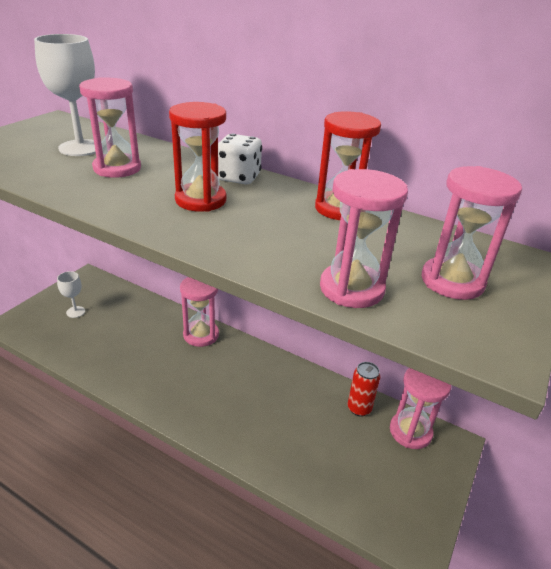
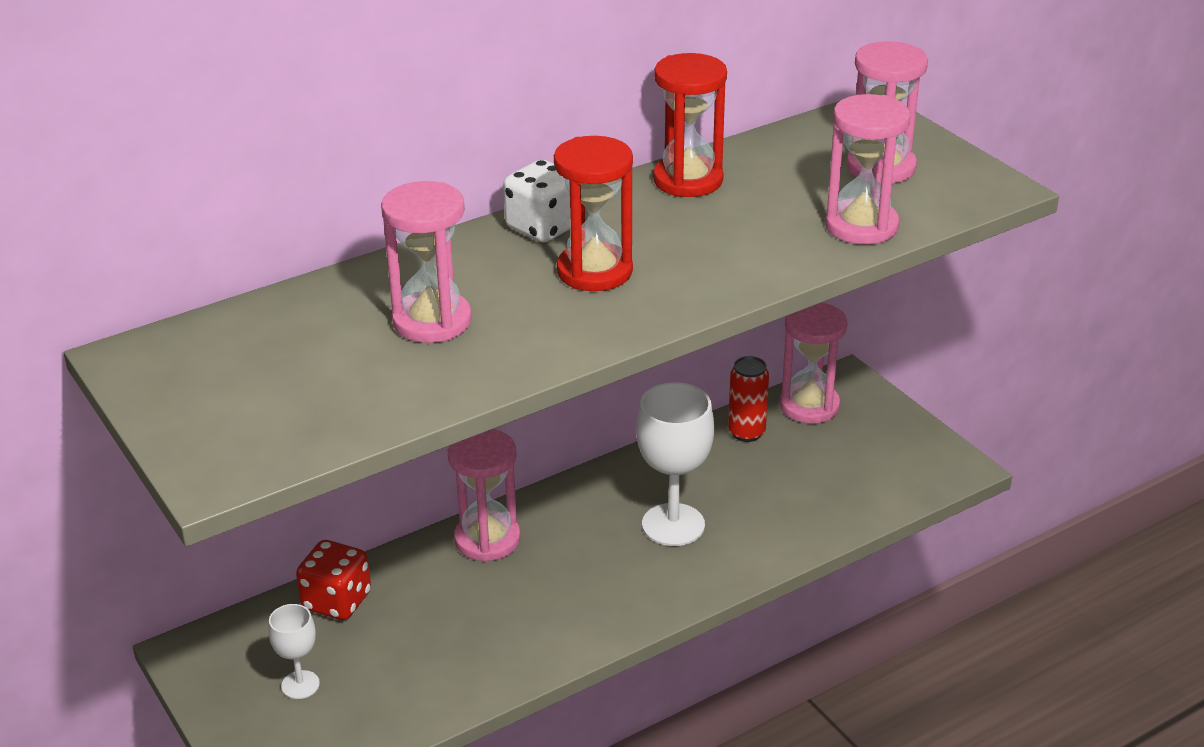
camera: 60 degrees left, 0 degrees up
white goblet [34,34,96,156] -> white goblet moved to [636,382,714,546]
none -> red dice [296,540,371,620]

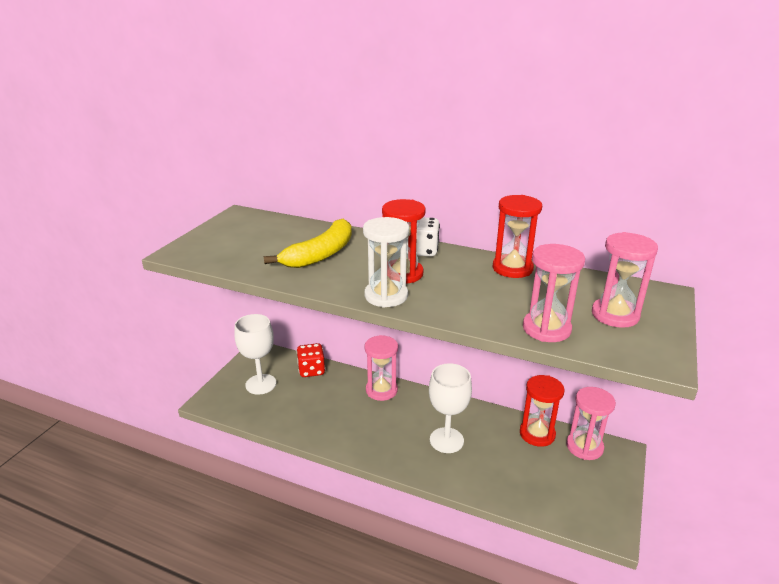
camera: 55 degrees right, 5 degrees down
white goblet [268,604,320,699] -> white goblet [234,314,276,395], size x1.84
pink hourglass [381,181,472,343] -> yellow banana [264,219,352,268]
red can [728,356,769,442] -> red hourglass [520,375,564,447]
none -> white hourglass [363,217,409,308]

